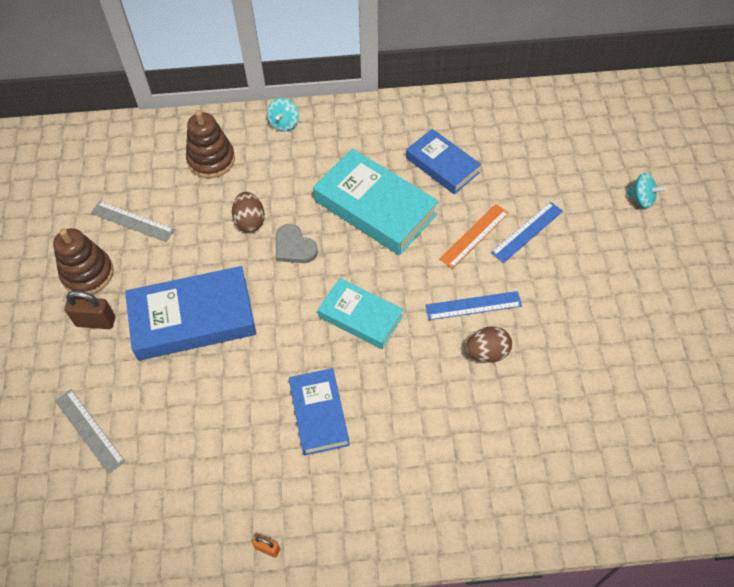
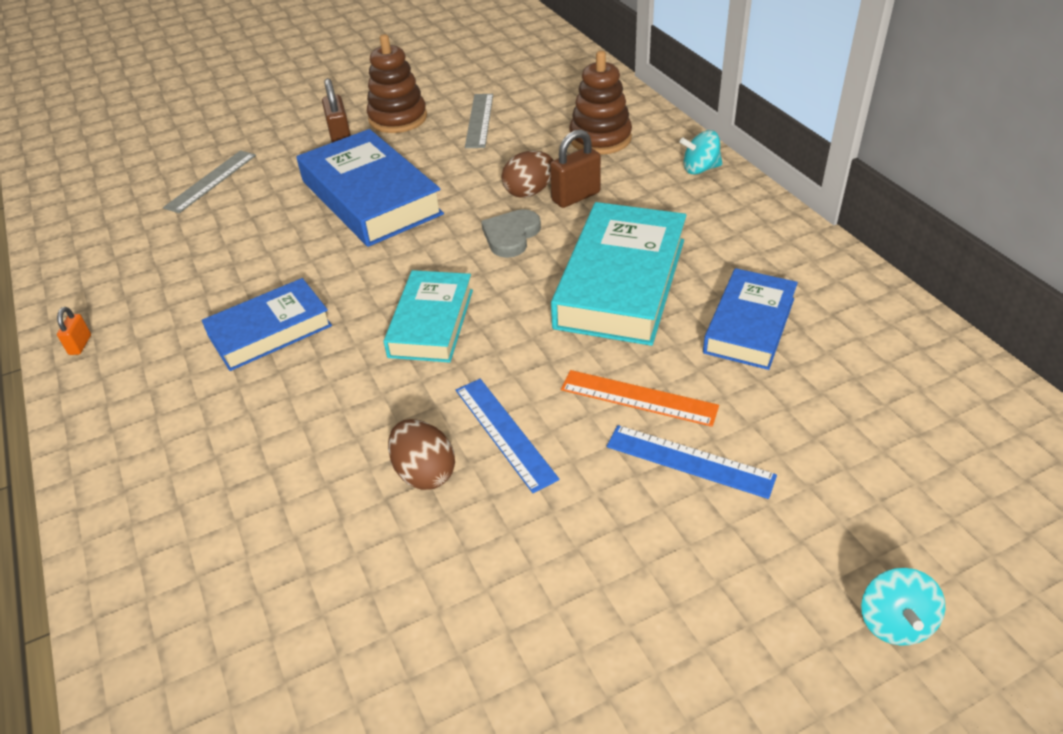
camera: 70 degrees right, 15 degrees down
none -> brown padlock [550,129,601,208]

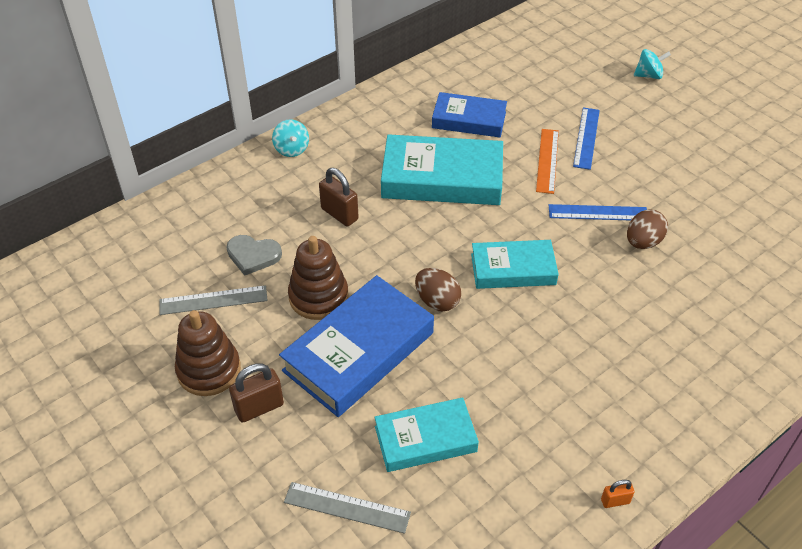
camera: 105 degrees left, 5 degrees up
blue book [202,278,332,371] -> none
blue ruler [456,379,560,493] -> blue ruler turned 45 degrees clockwise [549,204,647,220]
grey heart [481,209,541,258] -> grey heart moved to [226,235,282,276]
brown egg [502,151,554,198] -> brown egg moved to [415,268,461,312]
brown stacking toy [569,51,632,155] -> brown stacking toy moved to [288,236,348,320]
none -> turquoise book [374,397,479,472]

